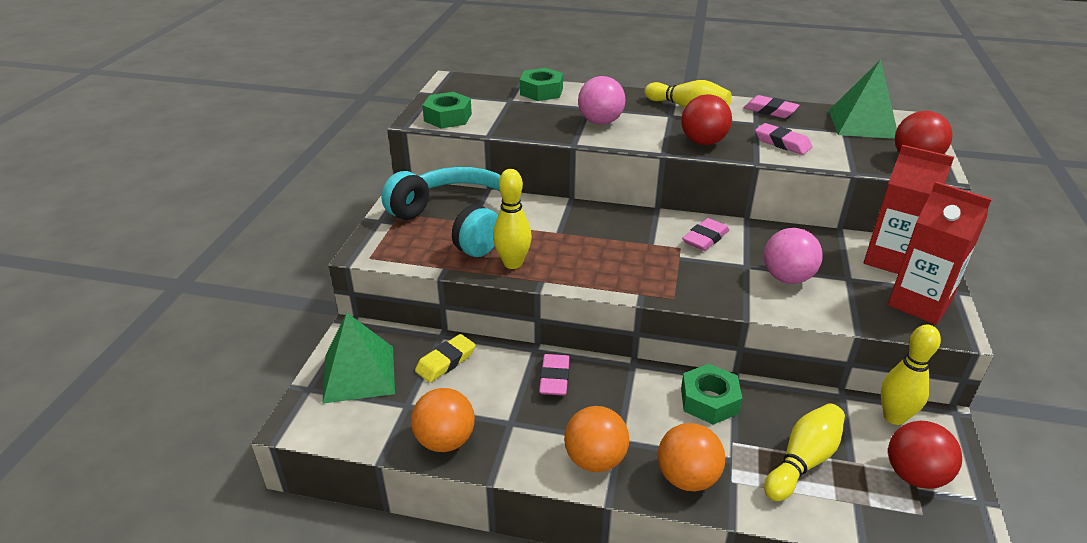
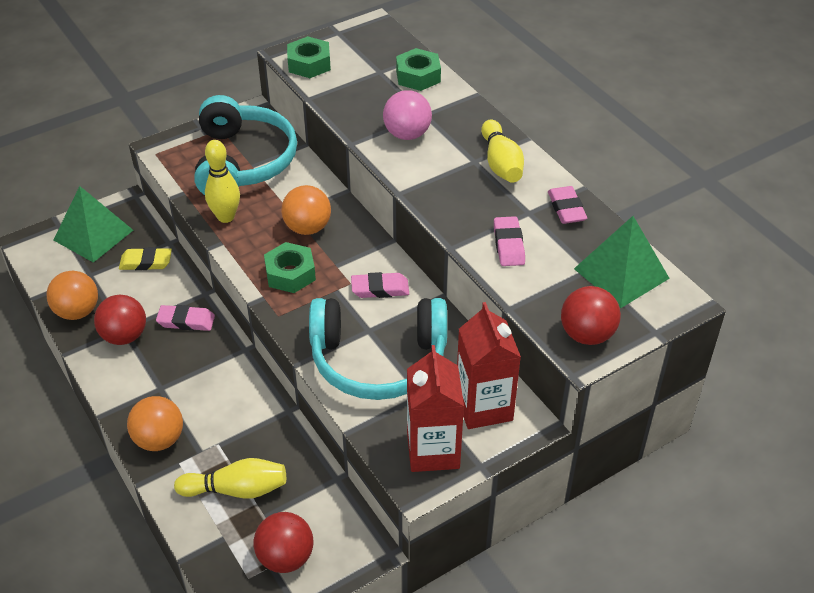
camera: 45 degrees right, 10 degrees up
pink eraser [539,354,570,396] -> pink eraser turned 45 degrees clockwise [156,305,215,331]
orange ball [564,406,629,472] -> orange ball moved to [281,185,331,235]
red ball [681,94,732,145] -> red ball moved to [94,294,146,345]
green nut [681,364,742,425] -> green nut moved to [264,242,316,293]
pink ball [764,228,823,284] -> turquoise headphones [309,298,447,400]
yellow bowling pin [881,325,941,425] -> none

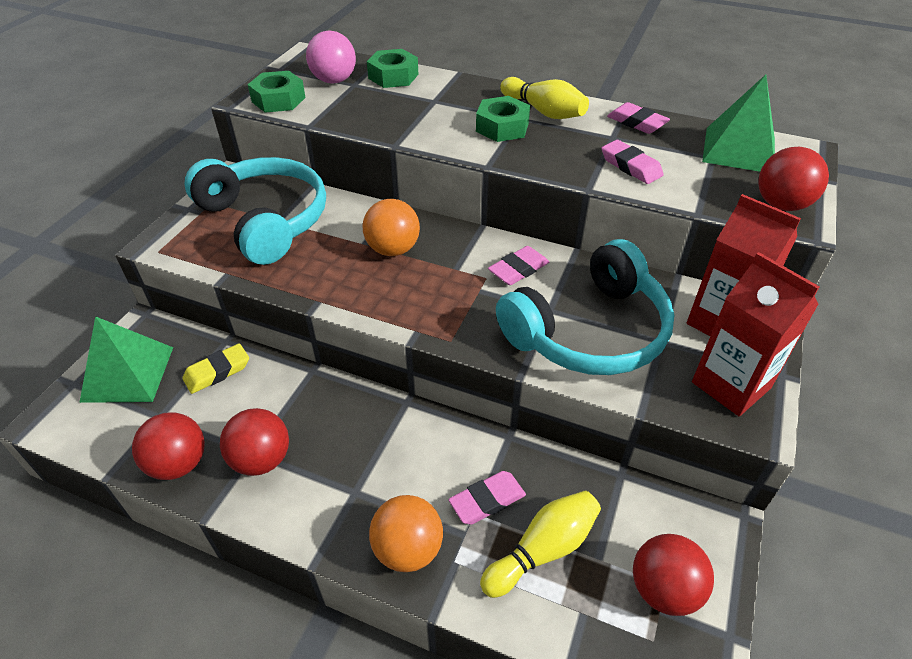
camera: 35 degrees left, 0 degrees up
orange ball [46,270,98,320] -> red ball [132,412,205,480]
pink eraser [156,305,215,331] -> pink eraser moved to [449,471,526,525]
yellow bowling pin [205,140,240,223] -> none
green nut [264,242,316,293] -> green nut moved to [476,96,530,142]
pink ball [383,90,432,140] -> pink ball moved to [306,31,356,84]

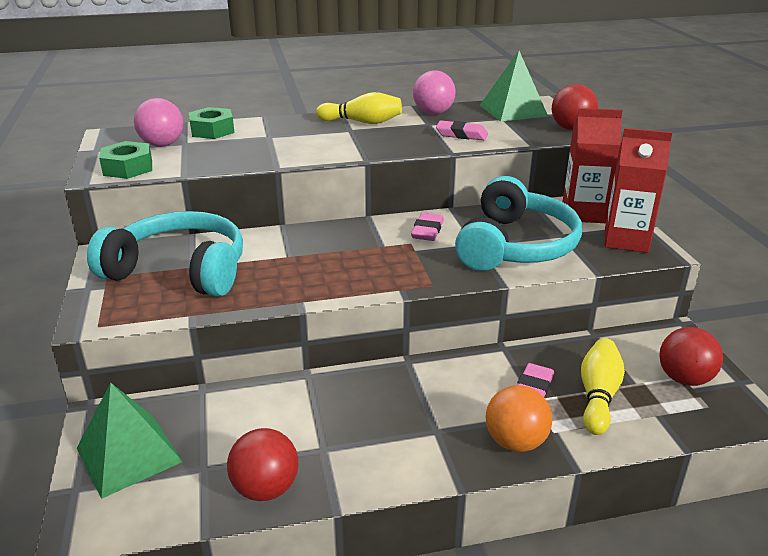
camera: 35 degrees left, 15 degrees down
yellow eraser [182,343,249,394] -> none
red ball [220,408,289,476] -> none
orange ball [362,199,420,256] -> none
green nut [476,96,530,142] -> none
pink eraser [607,102,670,134] -> pink ball [413,70,456,114]

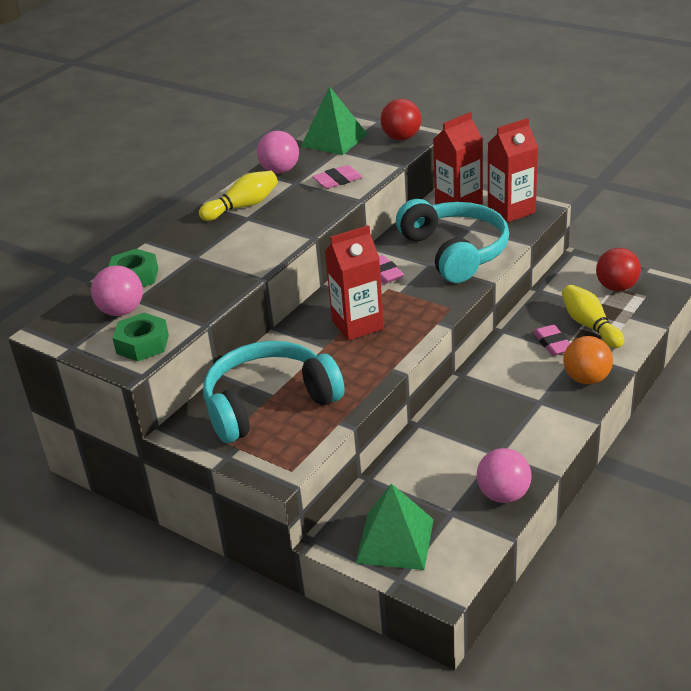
camera: 40 degrees left, 5 degrees up
red ball [227,428,298,501] -> pink ball [477,448,532,503]
none -> red carton [325,225,384,341]

